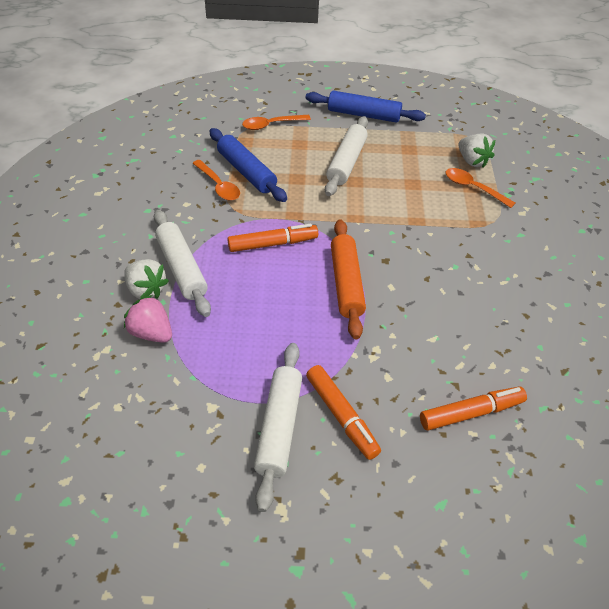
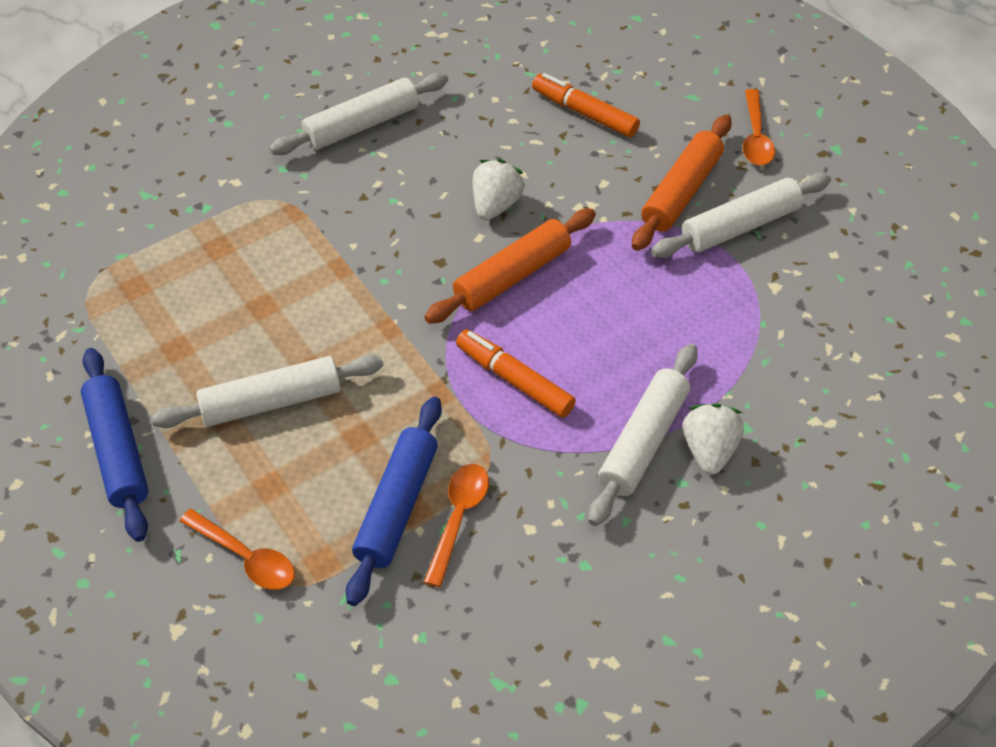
camera: 125 degrees left, 5 degrees up
pink strawberry [124,295,172,343] -> none
orange marker [306,365,381,460] -> orange rolling pin [632,115,732,251]
orange spoon [446,168,515,208] -> orange spoon moved to [743,89,775,166]
white strawberry [458,133,495,168] -> white strawberry moved to [473,159,525,220]
none -> white rolling pin [269,73,448,155]

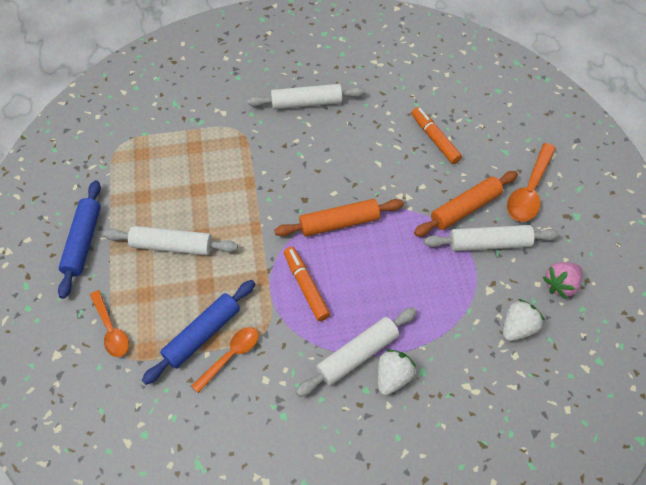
camera: 25 degrees right, 5 degrees up
white strawberry [473,159,525,220] -> white strawberry moved to [503,299,545,341]
orange spoon [743,89,775,166] -> orange spoon [507,143,556,222], size x1.51
none -> pink strawberry [543,262,582,299]

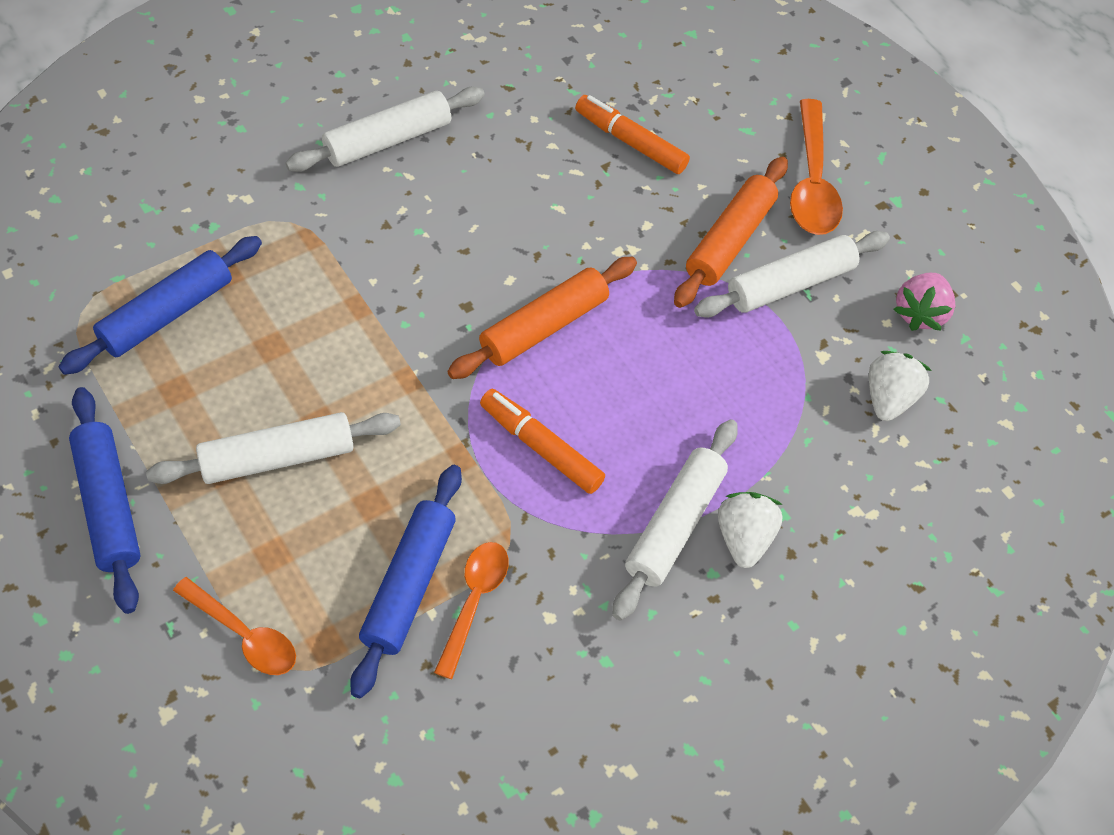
camera: 30 degrees left, 0 degrees up
none -> blue rolling pin [58,236,262,375]

